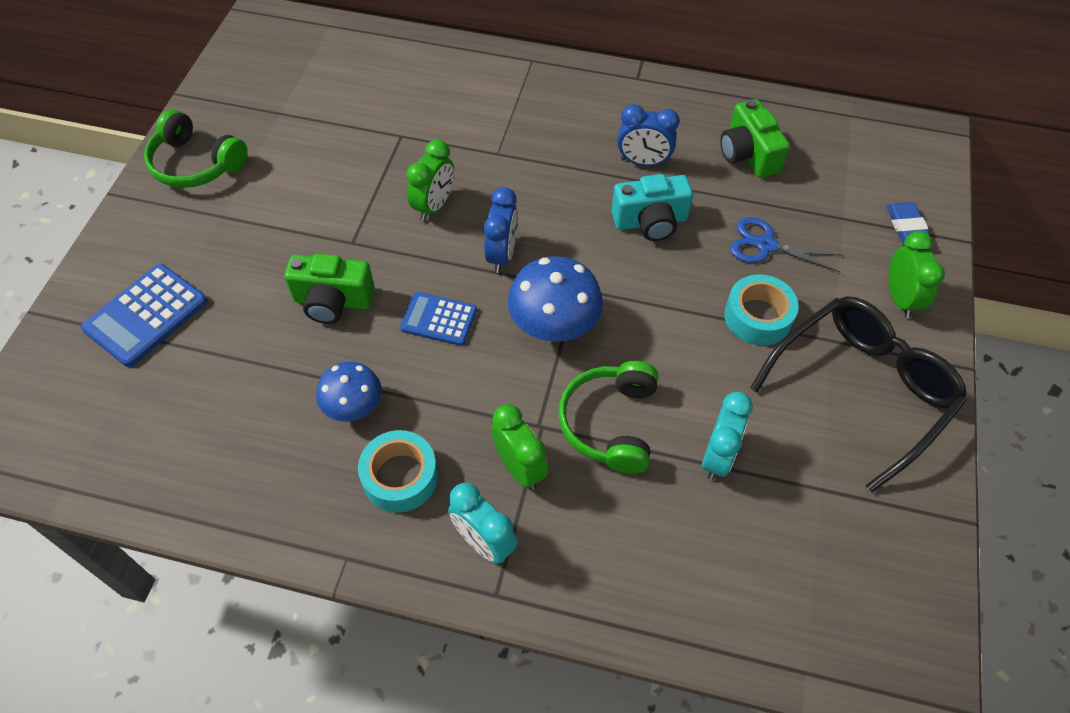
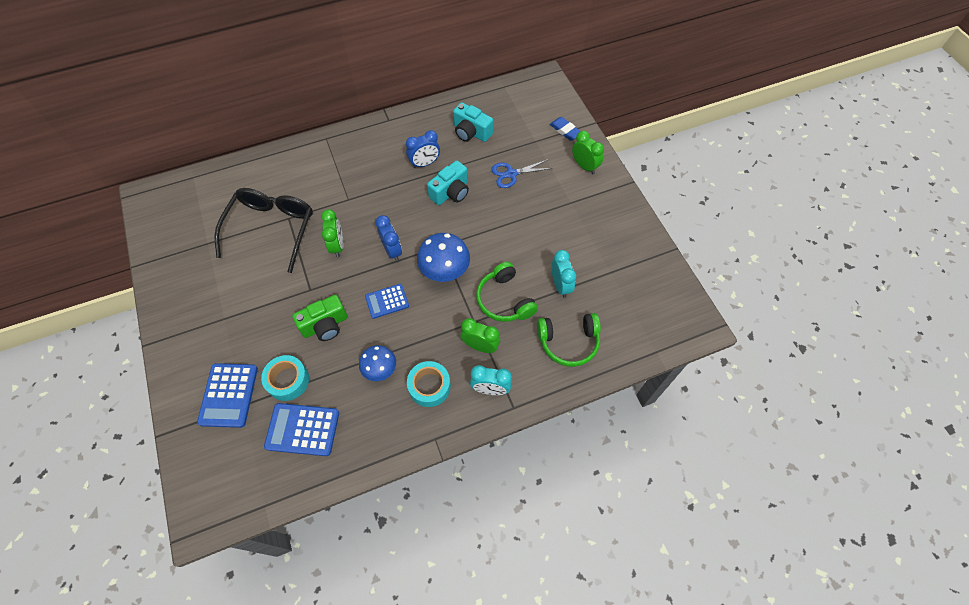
camera: 35 degrees left, 5 degrees up
green headphones [144,109,248,188] -> green headphones moved to [537,313,601,367]
green camera [720,99,790,178] -> turquoise camera [453,102,493,142]
turquoise tape [724,274,799,345] -> turquoise tape moved to [261,355,309,401]
black glasses [750,296,968,493] -> black glasses moved to [214,188,313,273]
none -> blue calculator [264,403,339,456]

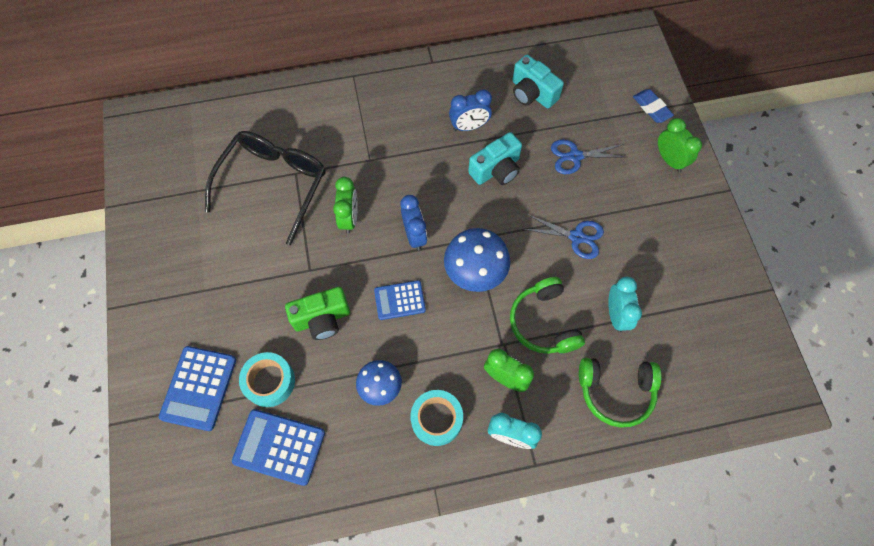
camera: 10 degrees right, 5 degrees up
none -> blue scissors [523,214,604,259]

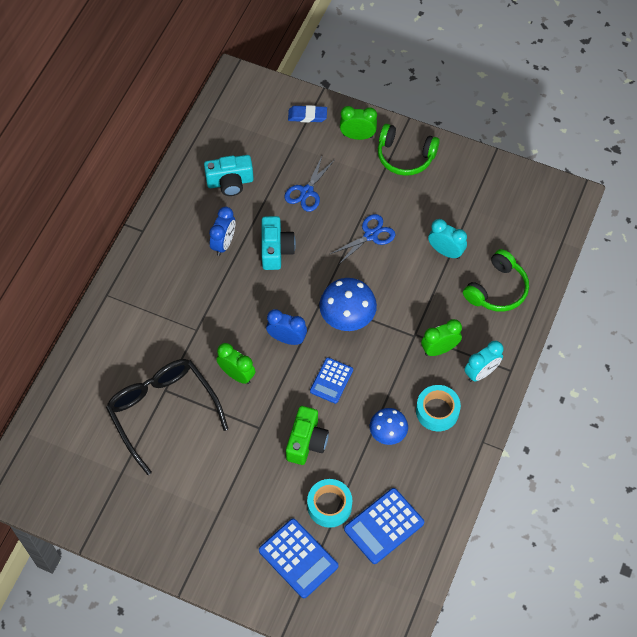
camera: 55 degrees left, 5 degrees down
green headphones [510,277,585,354] -> green headphones moved to [378,124,440,176]

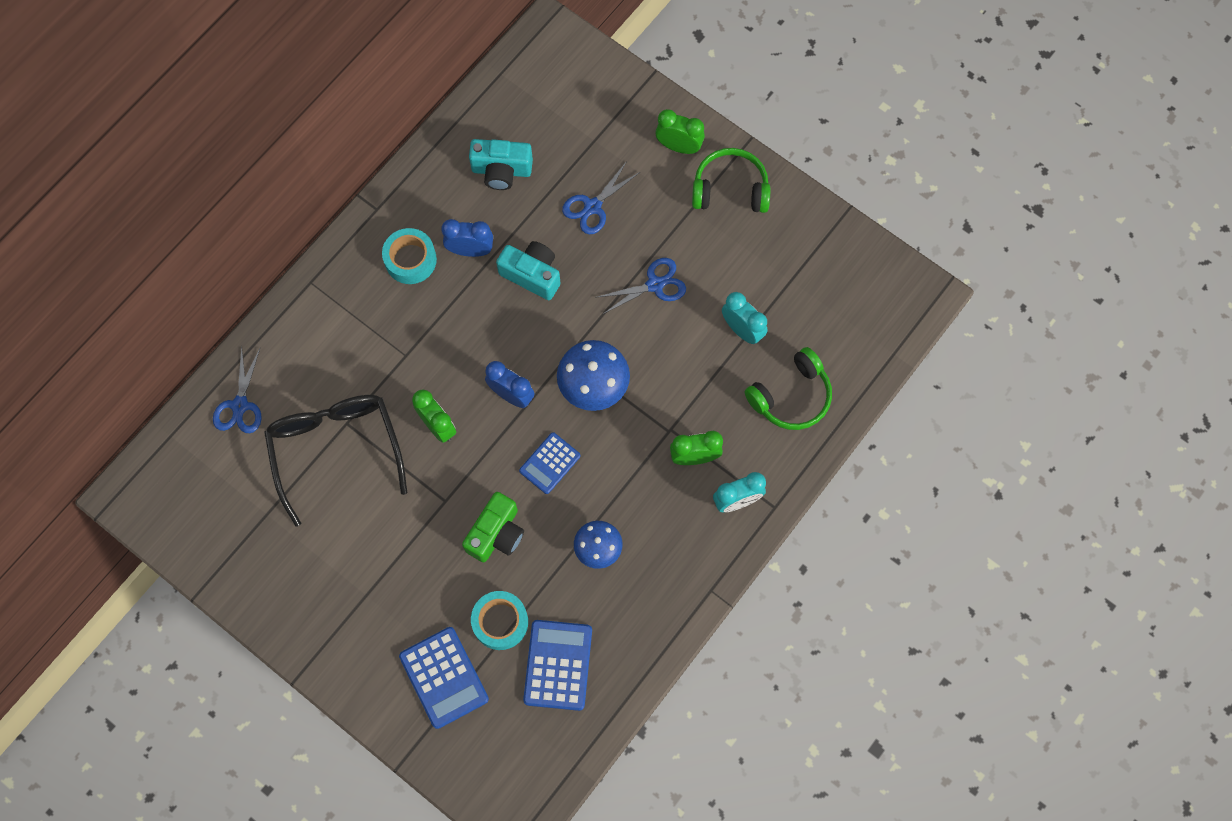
camera: 15 degrees right, 10 degrees up
blue clock [209,207,235,256] -> blue clock turned 120 degrees counterclockwise [441,219,493,257]
turquoise camera [262,216,296,270] -> turquoise camera turned 75 degrees counterclockwise [496,241,560,300]
blue eraser [288,105,327,122] -> none
blue calculator [344,488,424,564] -> blue calculator turned 120 degrees clockwise [523,620,592,711]
green headphones [378,124,440,176] -> green headphones turned 150 degrees clockwise [692,148,770,213]
turquoise tape [416,385,461,431] -> turquoise tape moved to [382,228,437,284]
none -> blue scissors [213,346,262,433]

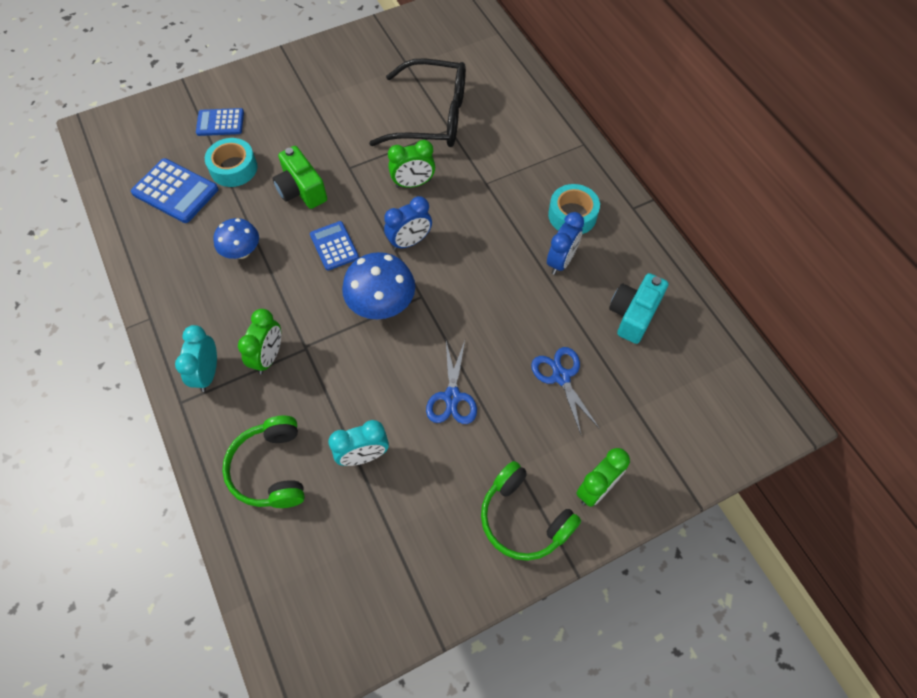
camera: 115 degrees right, 10 degrees down
blue scissors [213,346,262,433] -> none
blue calculator [399,627,489,729] -> blue calculator [196,108,244,136], size x0.65
turquoise camera [496,241,560,300] -> none
green headphones [692,148,770,213] -> green headphones turned 105 degrees clockwise [481,461,581,561]

